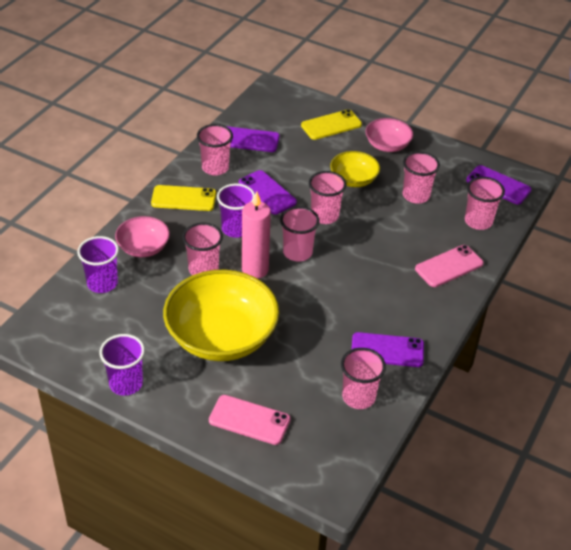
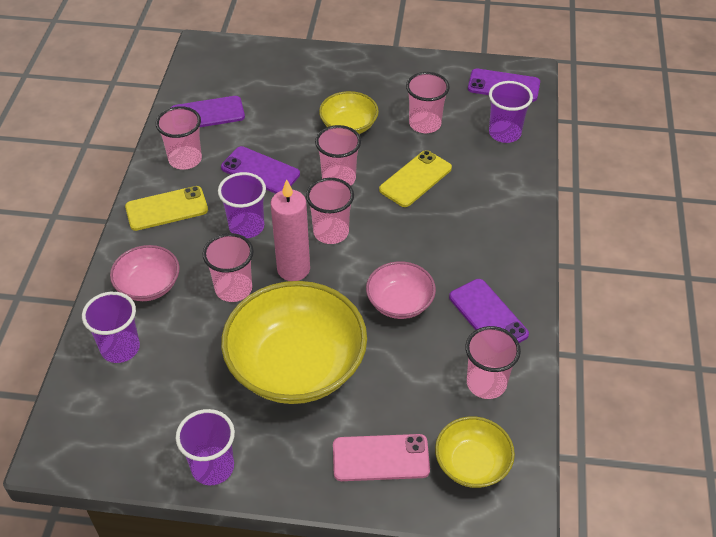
camera: 20 degrees left, 5 degrees up
yellow phone [301,109,362,140] -> yellow phone moved to [379,150,452,207]
purple phone [352,332,424,367] -> purple phone turned 75 degrees clockwise [449,279,529,343]
pink bowl [365,118,413,152] -> pink bowl moved to [366,261,436,319]
pink phone [415,245,484,287] -> none
pink cup [465,177,505,230] -> purple cup [489,81,533,143]
none -> yellow bowl [435,416,515,488]

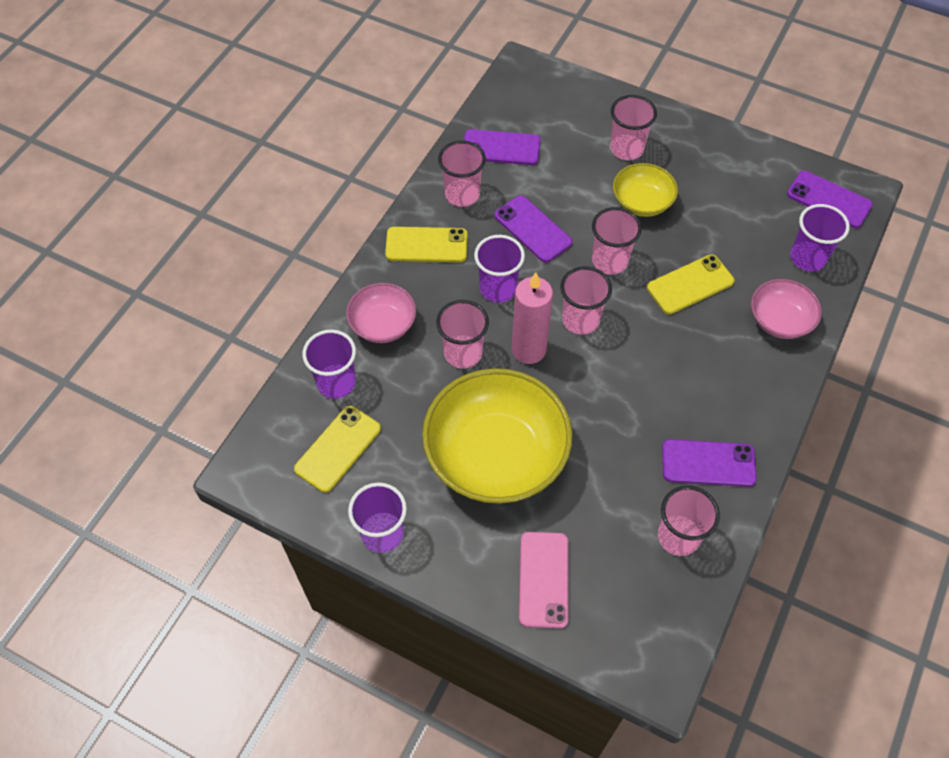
camera: 20 degrees right, 10 degrees up
pink phone [333,434,430,481] -> pink phone turned 75 degrees clockwise [519,532,569,629]
pink bowl [366,261,436,319] -> pink bowl moved to [751,279,822,339]
pink cup [406,72,450,133] -> pink cup moved to [610,95,657,160]
yellow bowl [435,416,515,488] -> none
purple phone [449,279,529,343] -> purple phone turned 75 degrees counterclockwise [662,439,757,487]
none -> yellow phone [294,406,381,493]

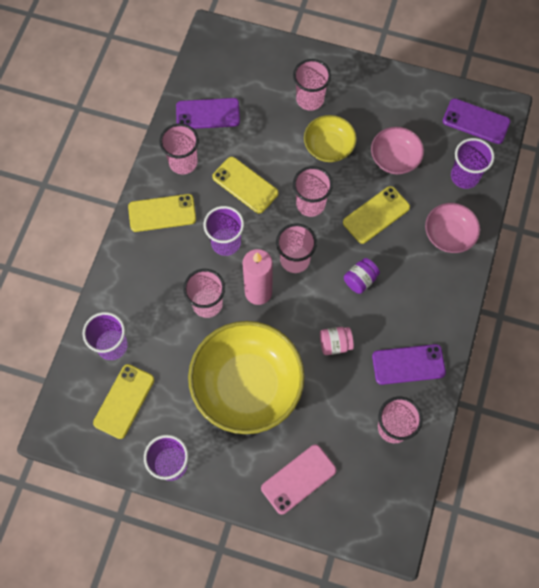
camera: 10 degrees left, 10 degrees up
pink bowl [346,283,416,343] -> pink bowl moved to [371,127,424,174]
purple phone [495,196,572,263] -> yellow phone [212,157,279,214]
pink phone [519,532,569,629] -> pink phone turned 60 degrees clockwise [261,445,337,515]
none -> pink jar [320,327,354,355]
none -> purple jar [344,258,380,294]

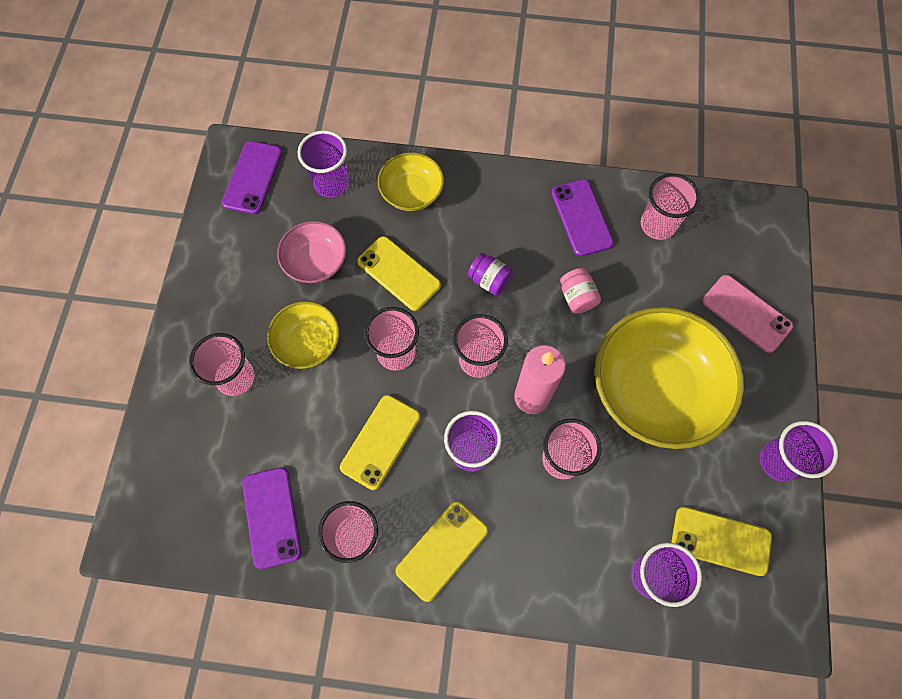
camera: 100 degrees left, 0 degrees up
yellow phone [128,194,196,232] -> yellow phone turned 60 degrees clockwise [396,501,488,602]
pink bowl [425,203,480,253] -> yellow bowl [378,152,444,211]

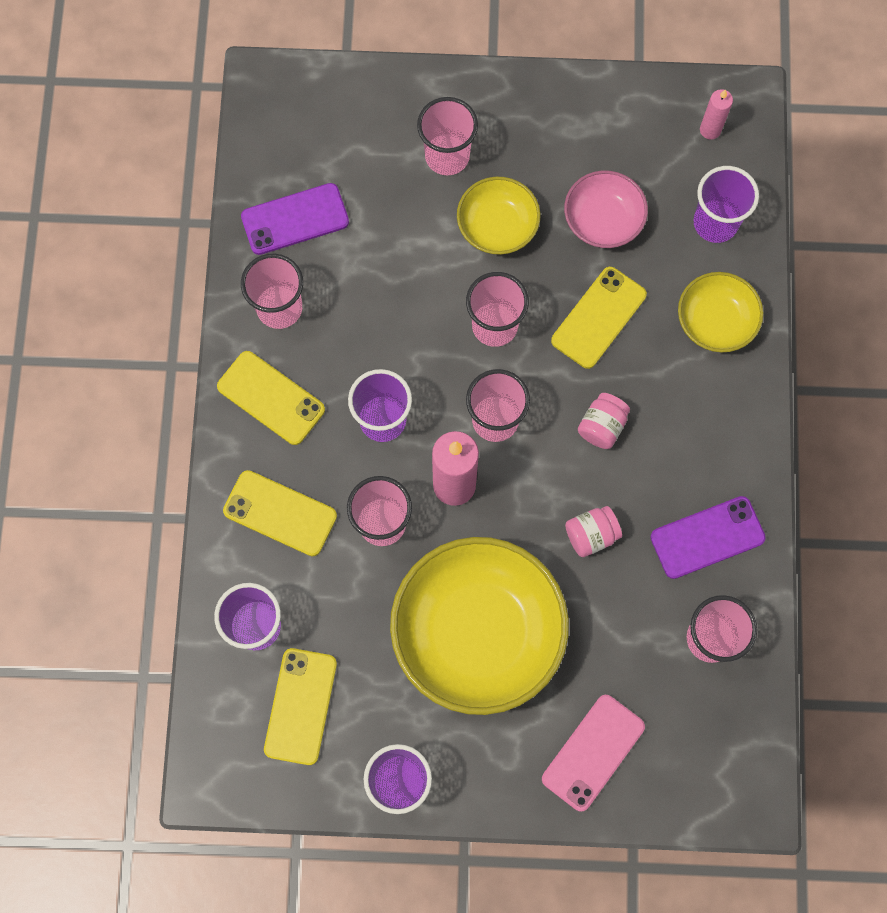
camera: 85 degrees right, 5 degrees up
purple phone [222,141,282,214] -> pink candle [700,89,733,139]
yellow phone [340,395,420,490] -> yellow phone moved to [223,470,337,556]
purple jar [468,253,513,296] -> pink jar [578,393,630,449]

